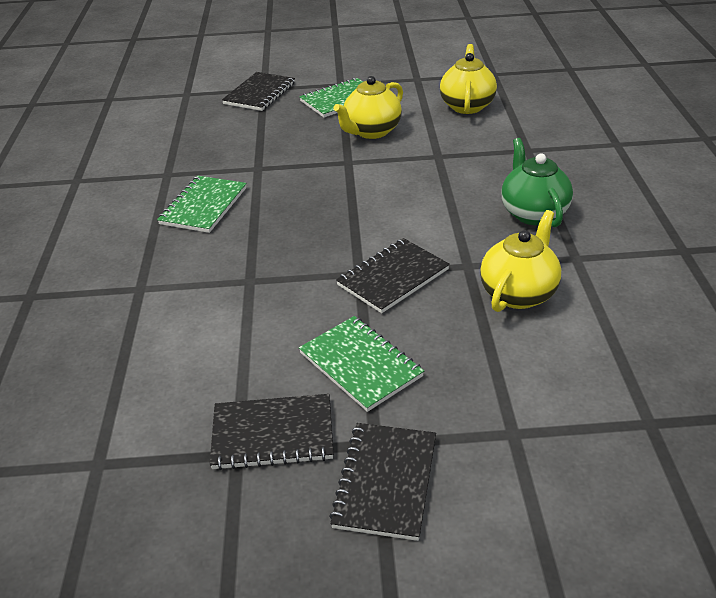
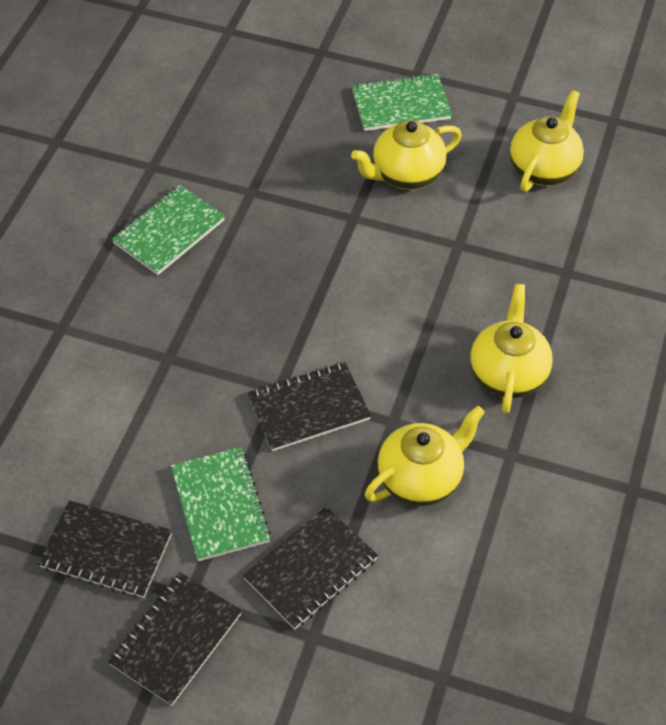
camera: 20 degrees right, 15 degrees up
black notebook [222,72,295,111] -> black notebook moved to [243,507,378,629]
green teapot [501,138,573,227] -> yellow teapot [470,284,553,414]

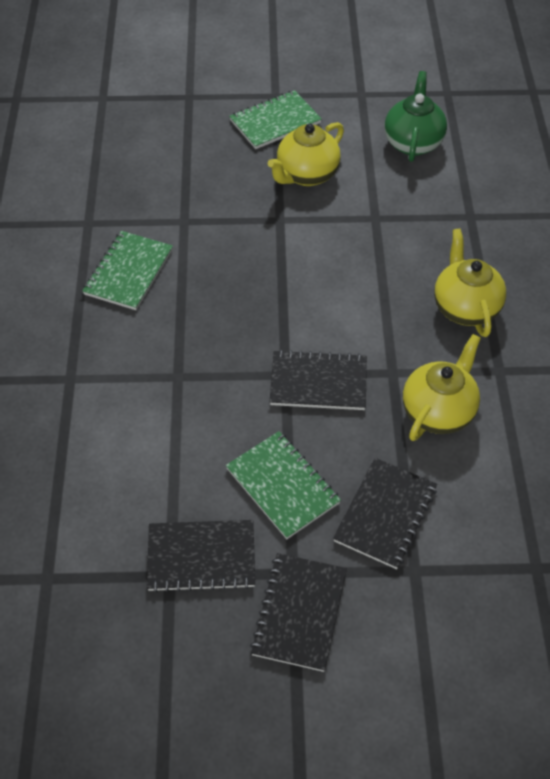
camera: 20 degrees left, 0 degrees up
black notebook [248,362,371,451] -> black notebook turned 45 degrees clockwise [270,350,367,410]
yellow teapot [510,90,584,192] -> green teapot [385,71,447,162]

